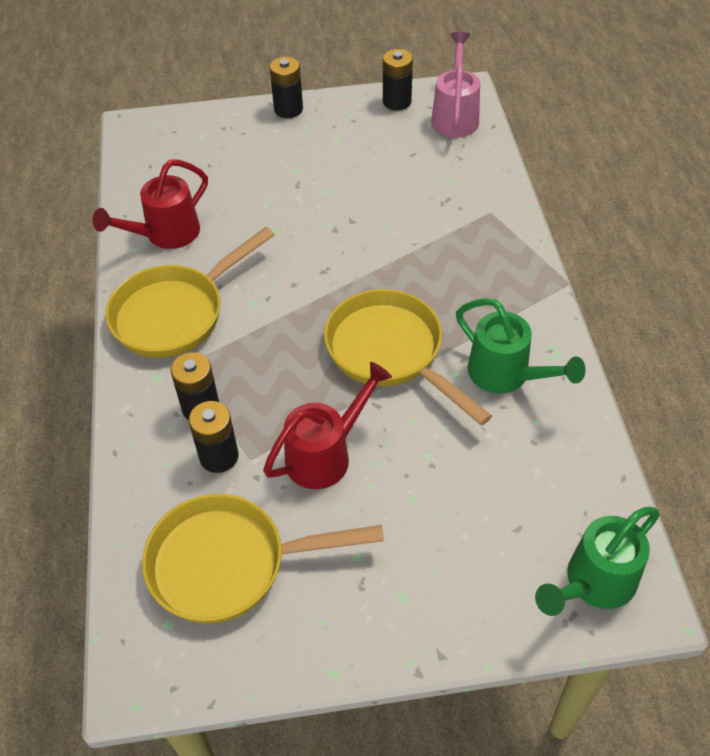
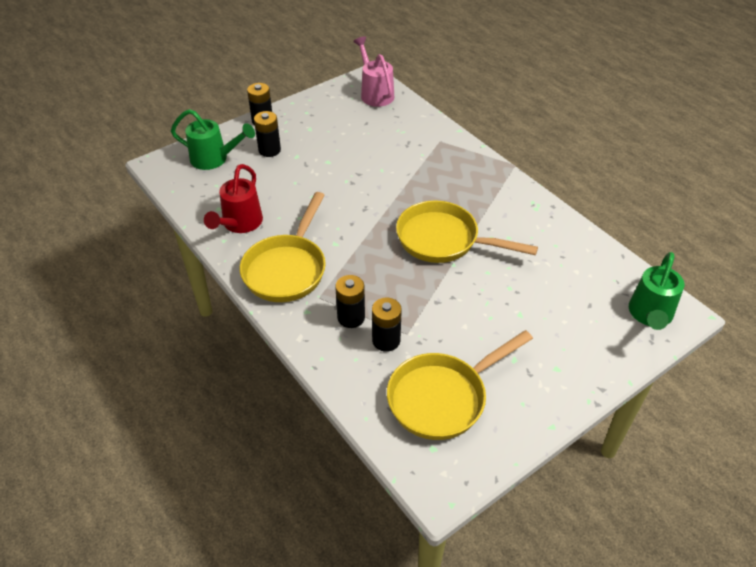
camera: 30 degrees left, 5 degrees down
red watering can [263,362,392,489] -> none
black battery [383,49,413,110] -> black battery moved to [254,111,281,157]
green watering can [456,298,586,393] -> green watering can moved to [171,109,255,170]

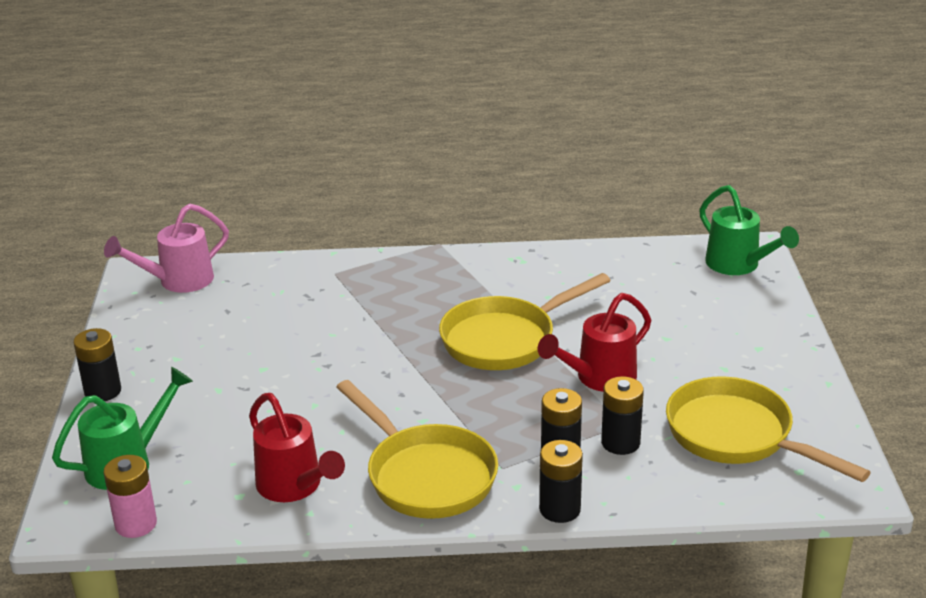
camera: 55 degrees left, 15 degrees down
black battery [254,111,281,157] -> black battery moved to [539,440,583,523]
pink watering can [353,37,394,107] -> pink watering can turned 45 degrees counterclockwise [104,203,229,293]
yellow pan [387,330,533,440] -> yellow pan turned 135 degrees clockwise [666,376,871,482]
none -> pink battery [104,455,157,538]
none -> red watering can [538,293,651,392]

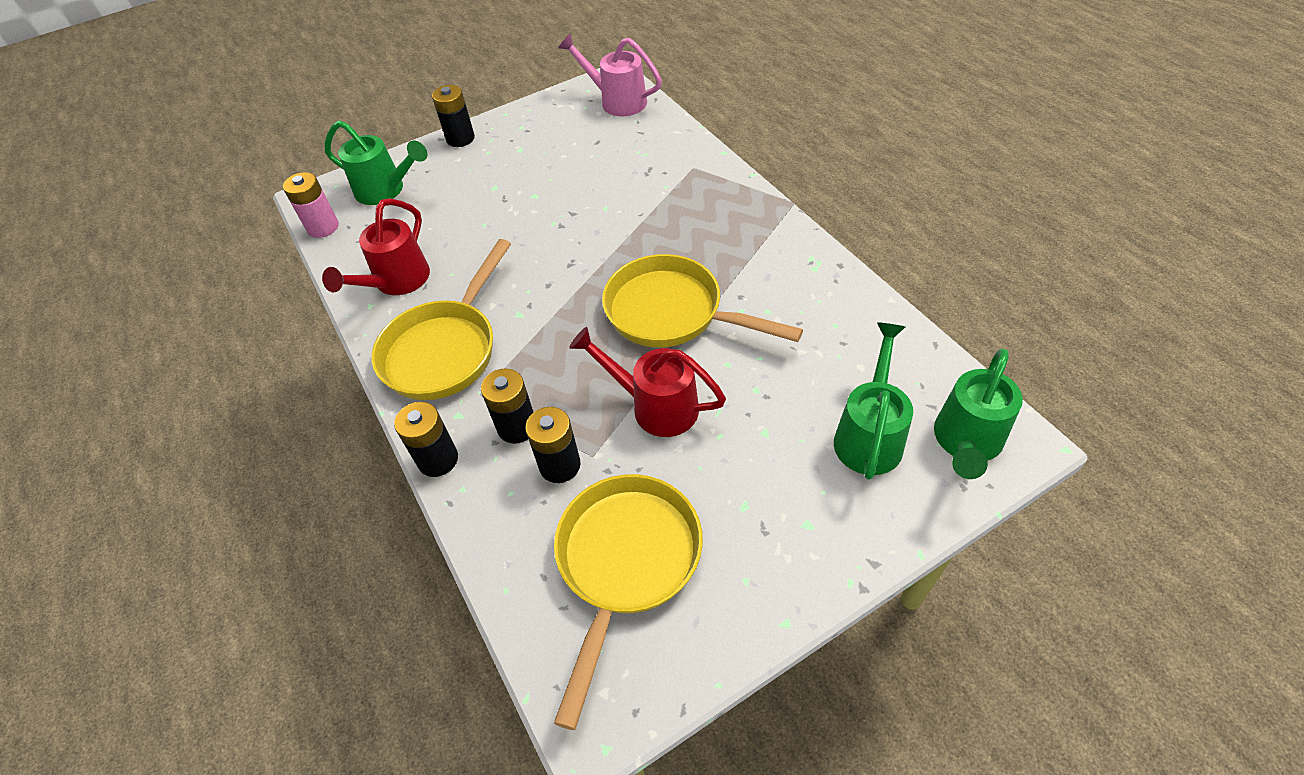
camera: 65 degrees right, 20 degrees up
none -> green watering can [834,322,913,480]

